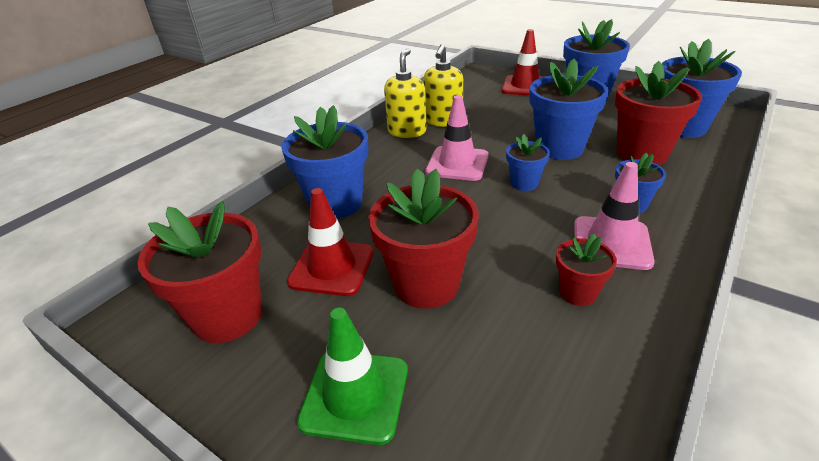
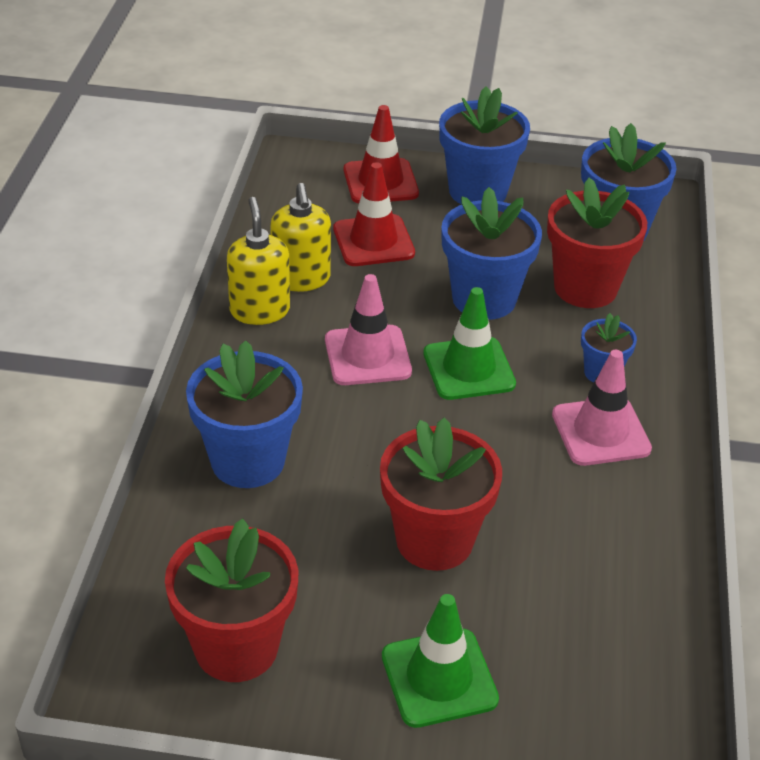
camera: 30 degrees left, 5 degrees up
red traffic cone [287,188,374,296] -> red traffic cone moved to [333,162,415,266]
blue flower pot [506,134,550,191] -> green traffic cone [423,287,516,400]
red flower pot [556,233,617,306] -> none

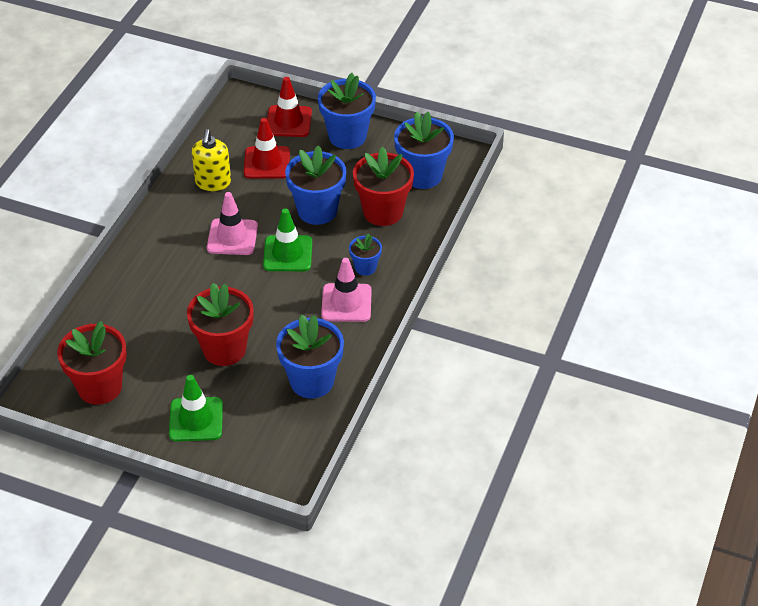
camera: 15 degrees right, 5 degrees up
blue flower pot [186,340,303,488] -> blue flower pot moved to [276,315,344,399]
yellow soap dispenser [227,197,290,325] -> none

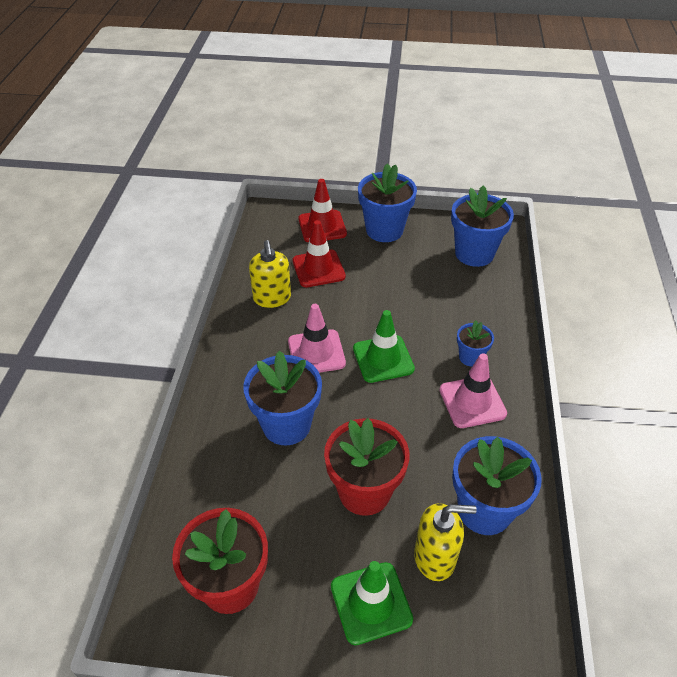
camera: 15 degrees left, 0 degrees up
blue flower pot [285,145,346,225] -> blue flower pot moved to [243,351,322,445]
red flower pot [353,147,414,226] -> none
none -> yellow soap dispenser [414,503,477,581]

